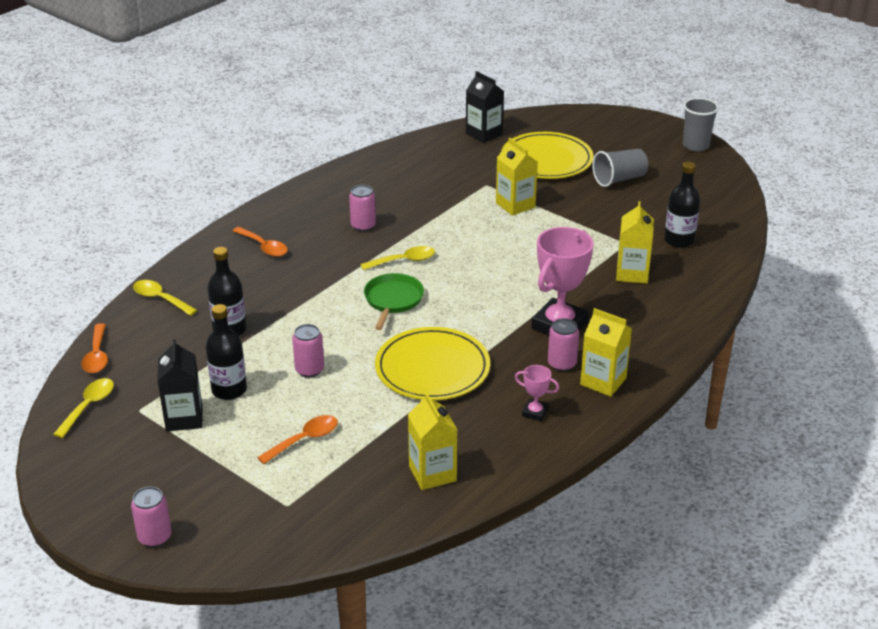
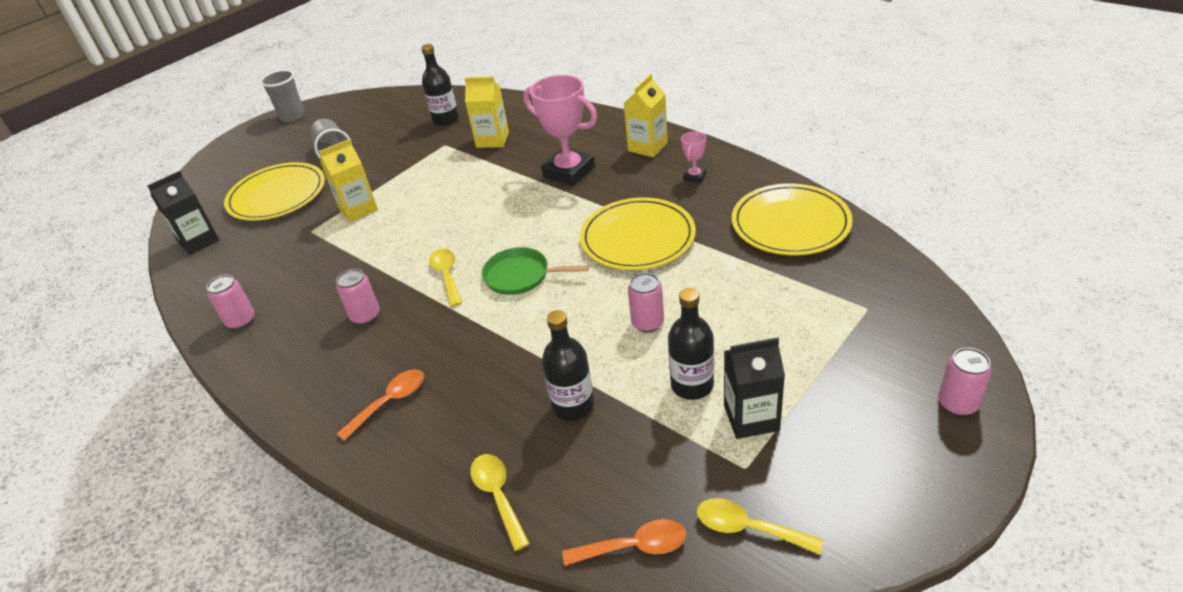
camera: 85 degrees left, 5 degrees up
yellow spoon [133,280,197,316] -> yellow spoon turned 120 degrees clockwise [470,454,530,551]
orange spoon [257,415,338,464] -> none
yellow carton [408,392,457,490] -> yellow plate [732,183,853,255]
pink can [548,318,579,372] -> pink can moved to [206,275,255,329]

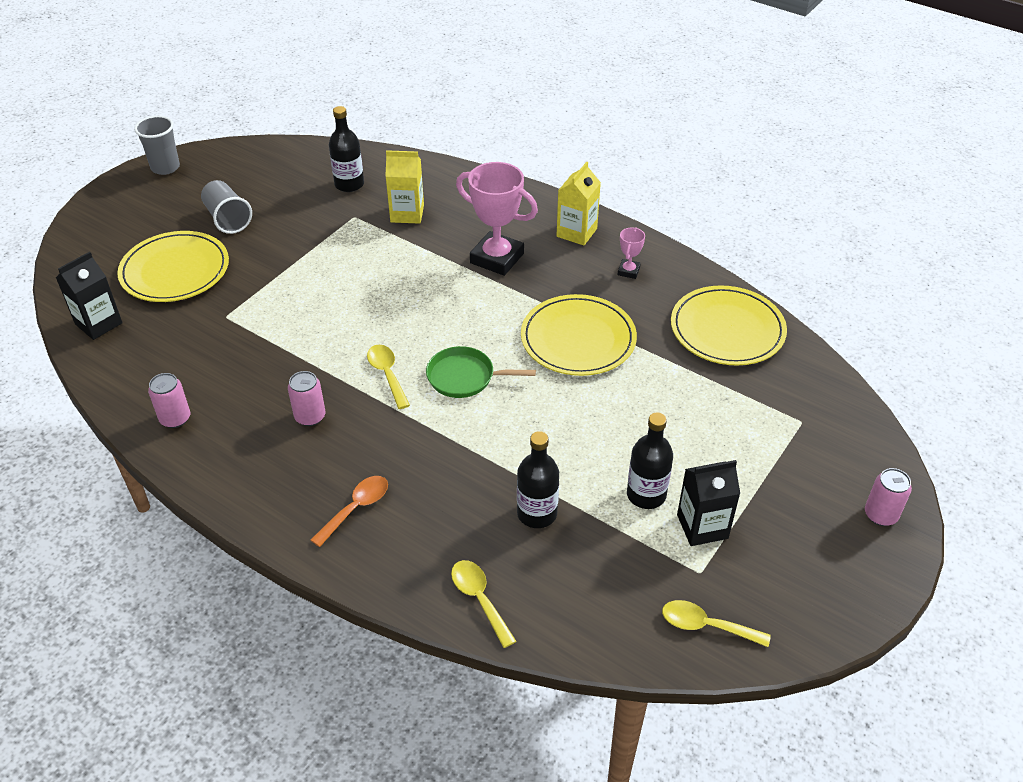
camera: 10 degrees left, 5 degrees up
yellow carton [319,139,378,222] -> none
orange spoon [562,519,686,566] -> none
pink can [628,273,664,332] -> none

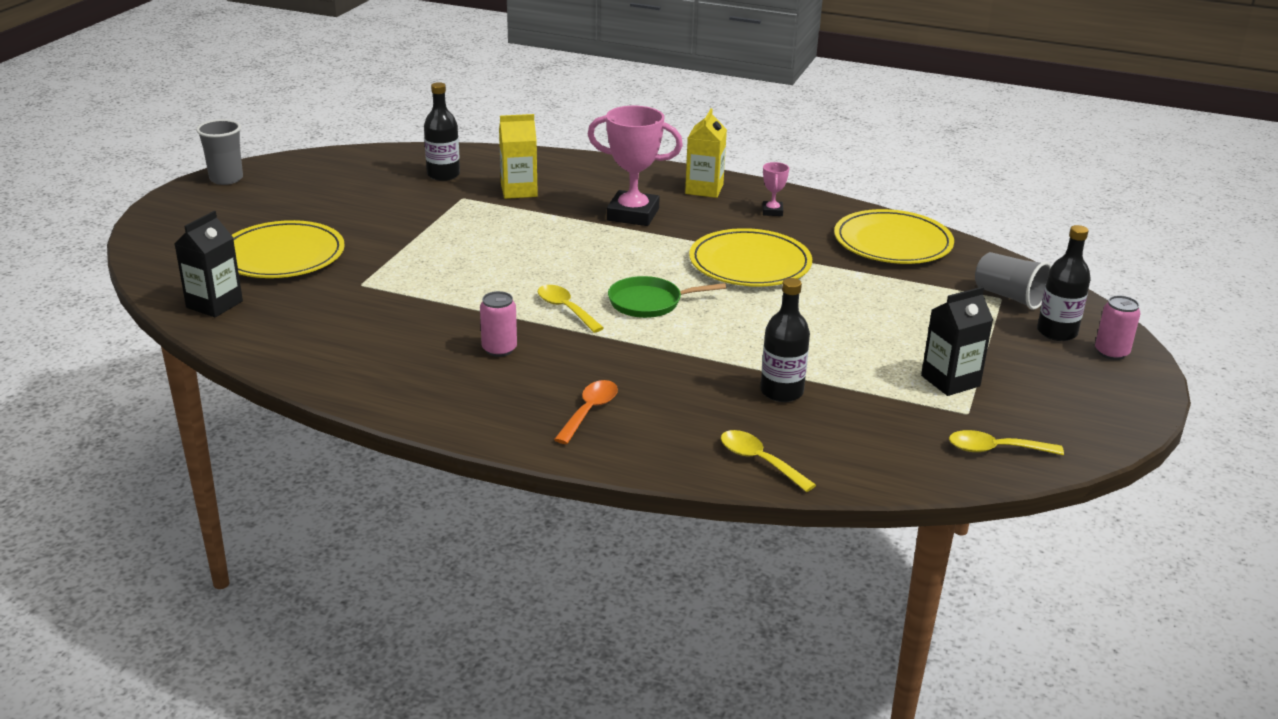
camera: 15 degrees left, 15 degrees down
pink can [148,373,190,428] -> none
grey cup [201,180,252,234] -> grey cup moved to [975,252,1052,310]
black bottle [627,413,673,509] -> black bottle moved to [1037,225,1091,341]

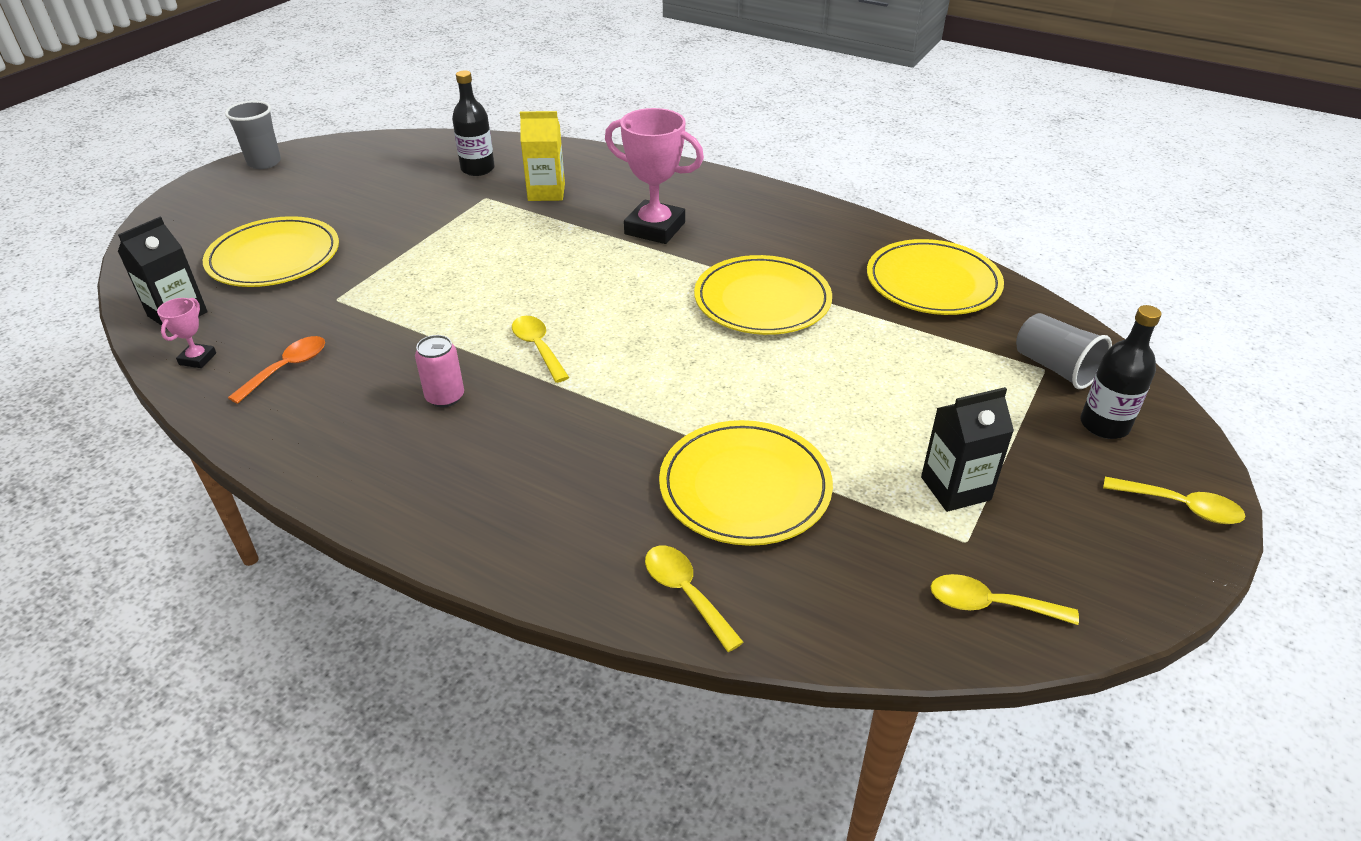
camera: 10 degrees right, 10 degrees up
orange spoon [554,380,618,444] -> orange spoon moved to [228,336,325,404]
green pan [608,276,726,318] -> none
yellow carton [685,108,727,198] -> none
black bottle [760,278,810,402] -> yellow plate [659,420,833,546]
pink trophy [762,162,789,216] -> pink trophy moved to [157,298,216,368]
pink can [1095,296,1141,360] -> none
none -> yellow spoon [1103,477,1246,524]

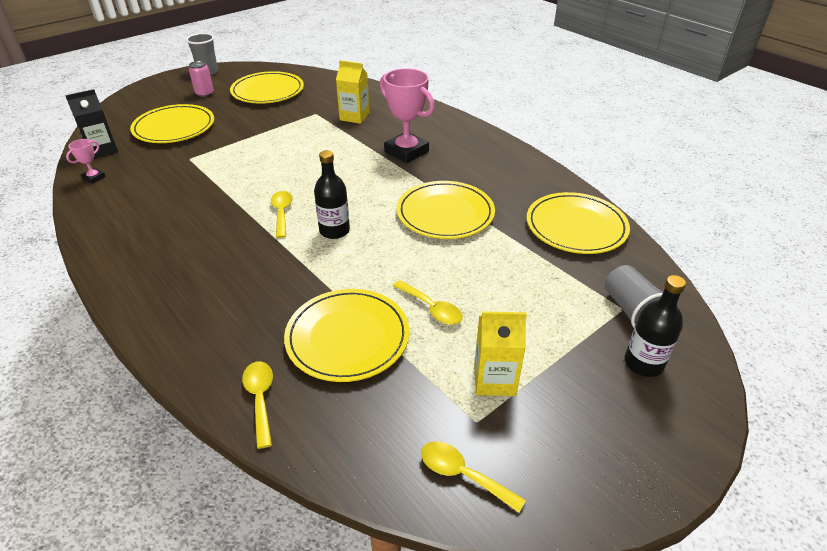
camera: 20 degrees right, 0 degrees up
orange spoon [228,336,325,404] -> none
pink can [415,335,464,407] -> pink can moved to [189,61,214,97]
black bottle [452,71,495,176] -> black bottle moved to [314,150,350,239]
black carton [921,387,1014,512] -> yellow carton [474,311,527,396]
yellow spoon [1103,477,1246,524] -> yellow spoon moved to [393,280,463,325]
none -> yellow plate [230,71,304,104]

